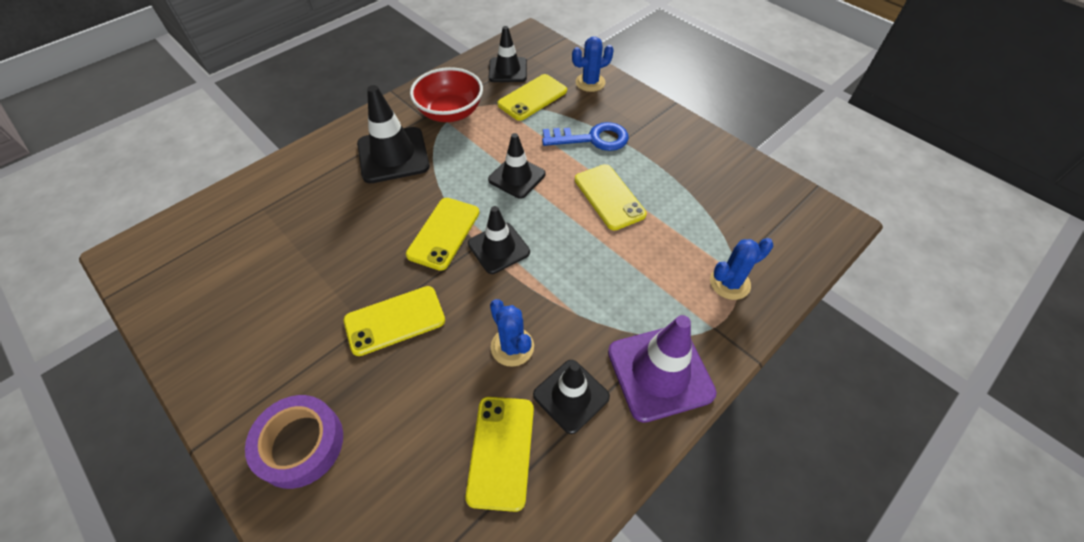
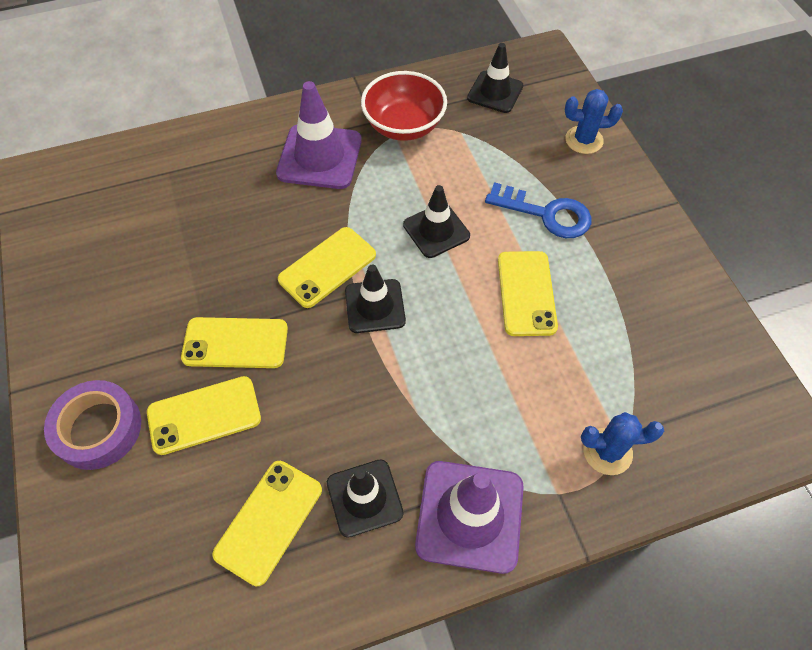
camera: 25 degrees right, 5 degrees up
black traffic cone [357,85,430,183] -> purple traffic cone [276,81,362,189]
blue cactus [490,299,534,367] -> none
yellow phone [497,74,567,121] -> yellow phone moved to [147,376,261,455]

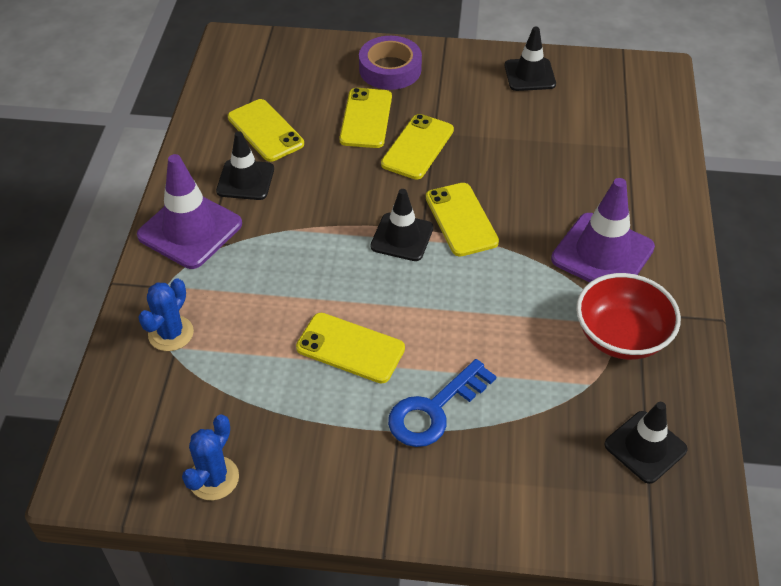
camera: 115 degrees right, 10 degrees down
black traffic cone [403,185,470,258] -> black traffic cone moved to [505,27,556,91]
blue cactus [565,89,623,154] -> blue cactus moved to [182,415,239,500]

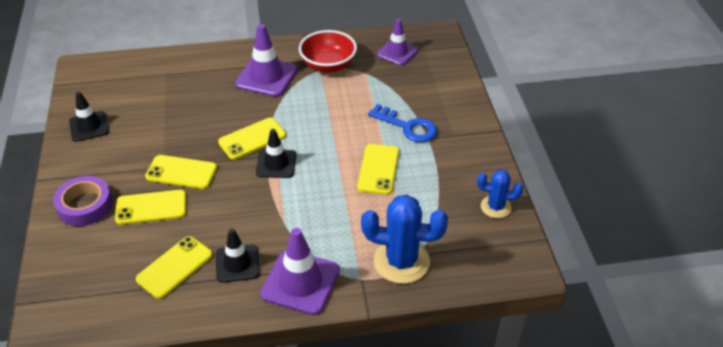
camera: 105 degrees left, 5 degrees down
blue cactus [138,278,194,351] -> blue cactus [361,194,448,284], size x1.72
black traffic cone [604,402,688,484] -> purple traffic cone [377,19,418,66]

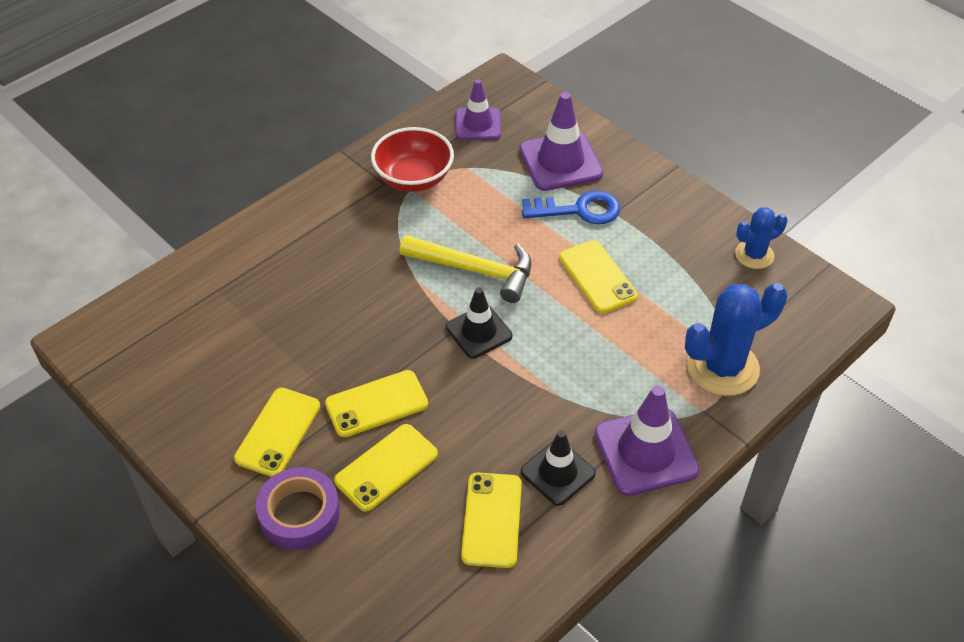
camera: 35 degrees left, 5 degrees up
black traffic cone [69,92,109,142] -> none
yellow phone [218,118,286,160] -> yellow phone moved to [234,388,320,477]
purple traffic cone [235,24,298,97] -> purple traffic cone moved to [520,92,603,191]
none -> yellow hammer [400,235,532,303]

